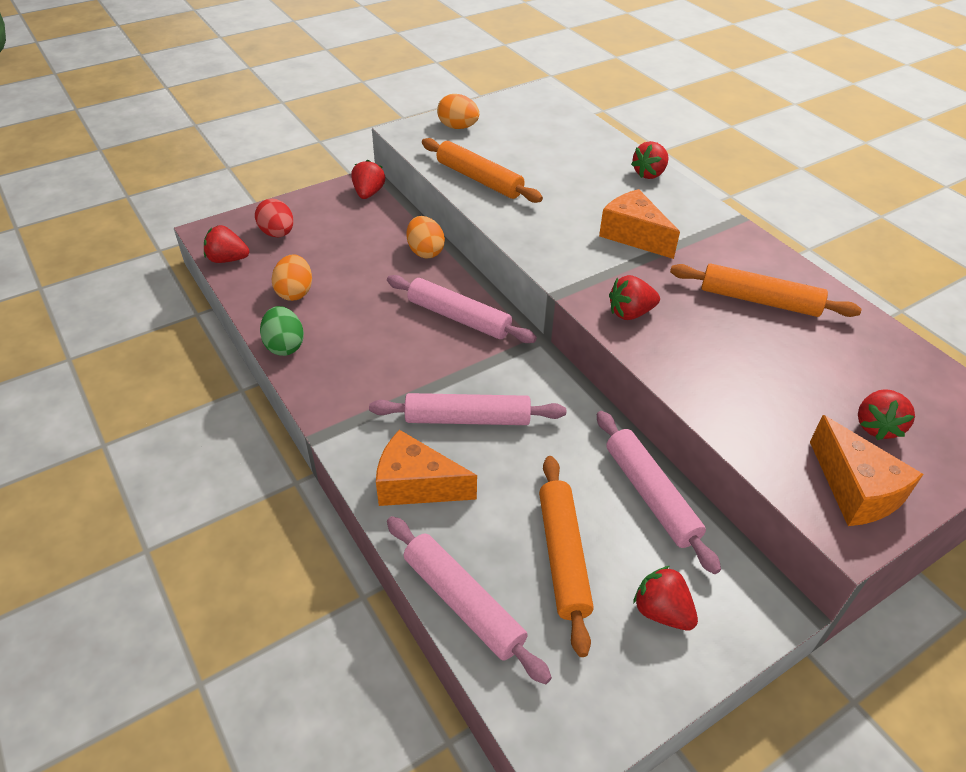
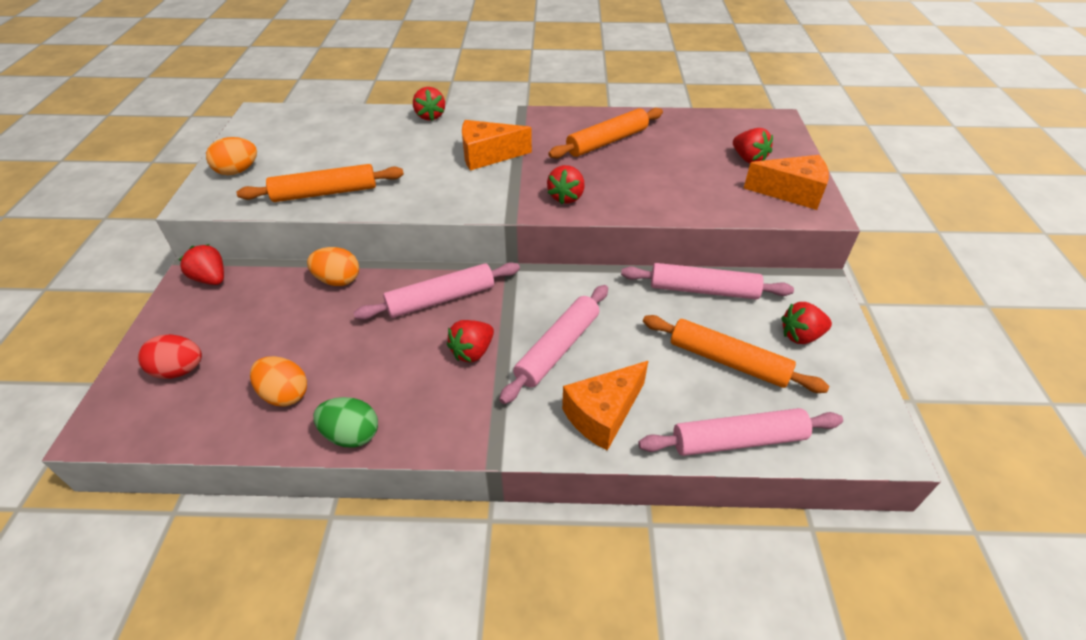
camera: 55 degrees left, 0 degrees up
red strawberry [204,225,249,263] -> red strawberry moved to [447,320,494,363]

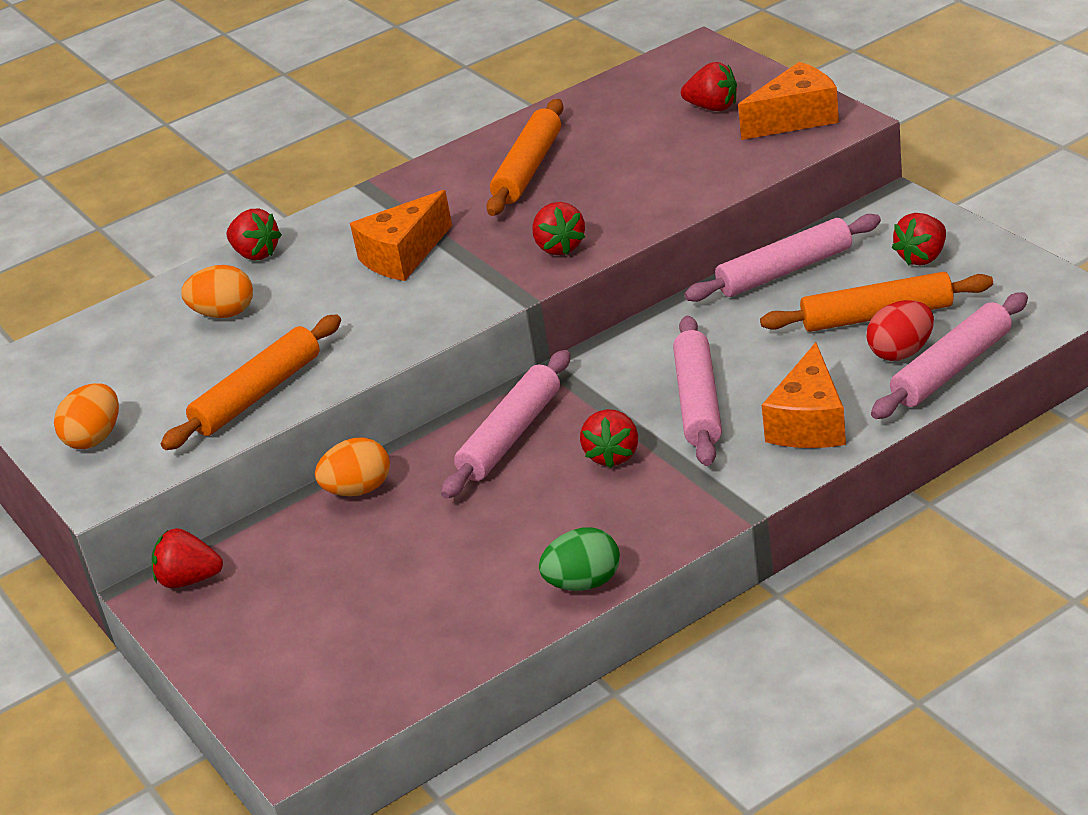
camera: 30 degrees left, 10 degrees down
red egg [138,334,202,379] -> red egg moved to [866,300,934,361]
orange egg [250,356,307,407] -> orange egg moved to [181,265,253,318]

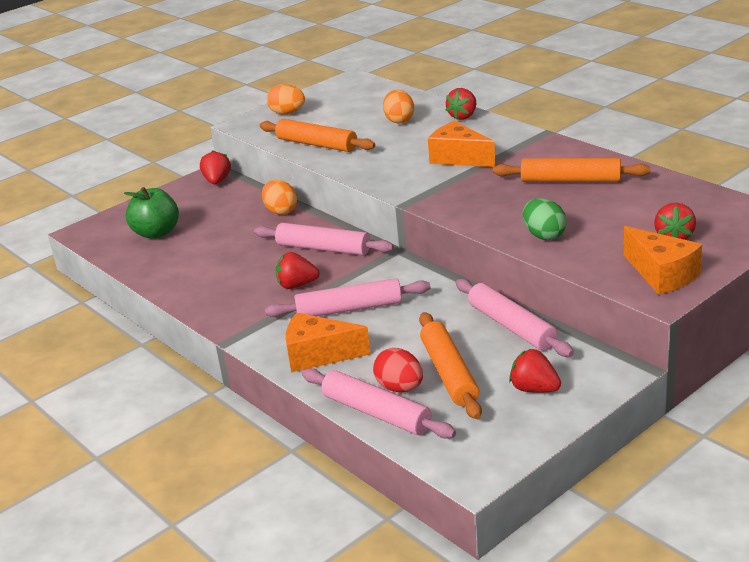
camera: 80 degrees right, 5 degrees down
red strawberry [532,202,585,255] -> none
green egg [539,527,620,591] -> green egg moved to [523,198,567,240]
none -> green apple [124,187,179,239]

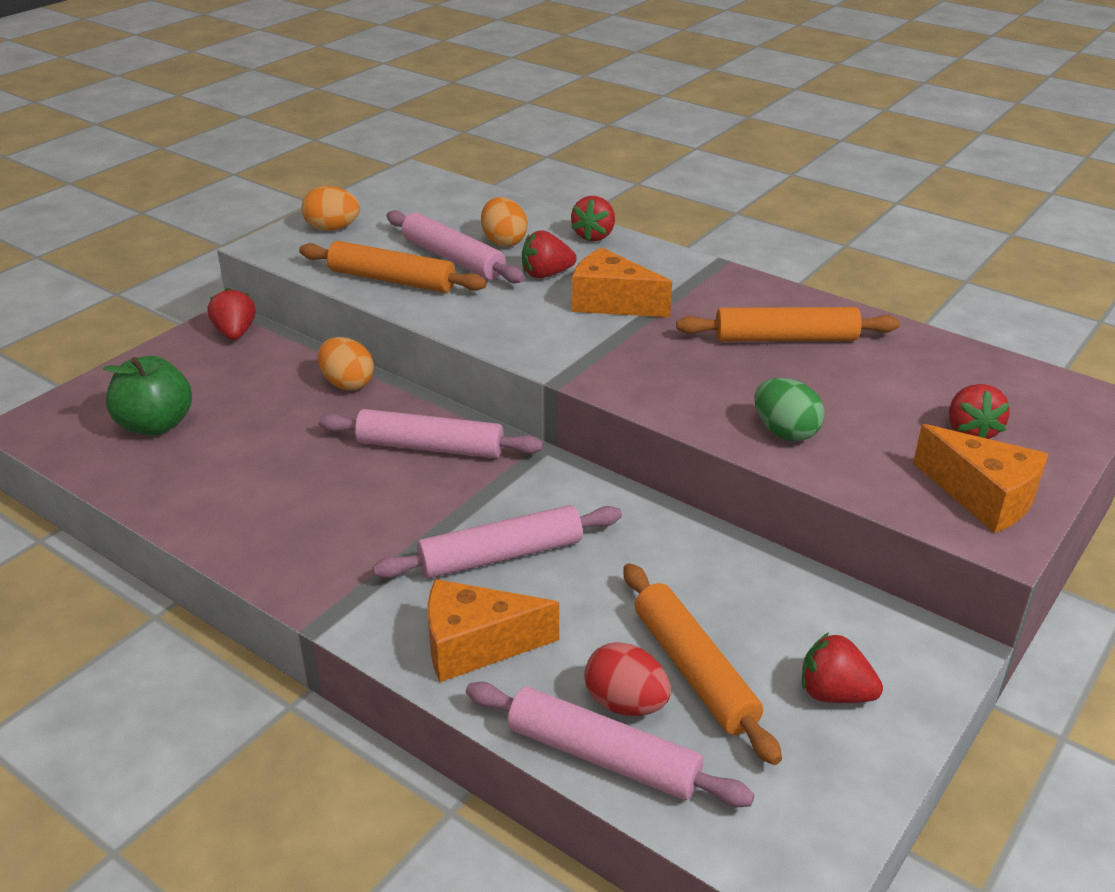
camera: 15 degrees left, 5 degrees up
red strawberry [276,252,320,289] -> red strawberry moved to [522,230,577,278]
pink rolling pin [456,279,574,357] -> pink rolling pin moved to [387,210,525,283]

